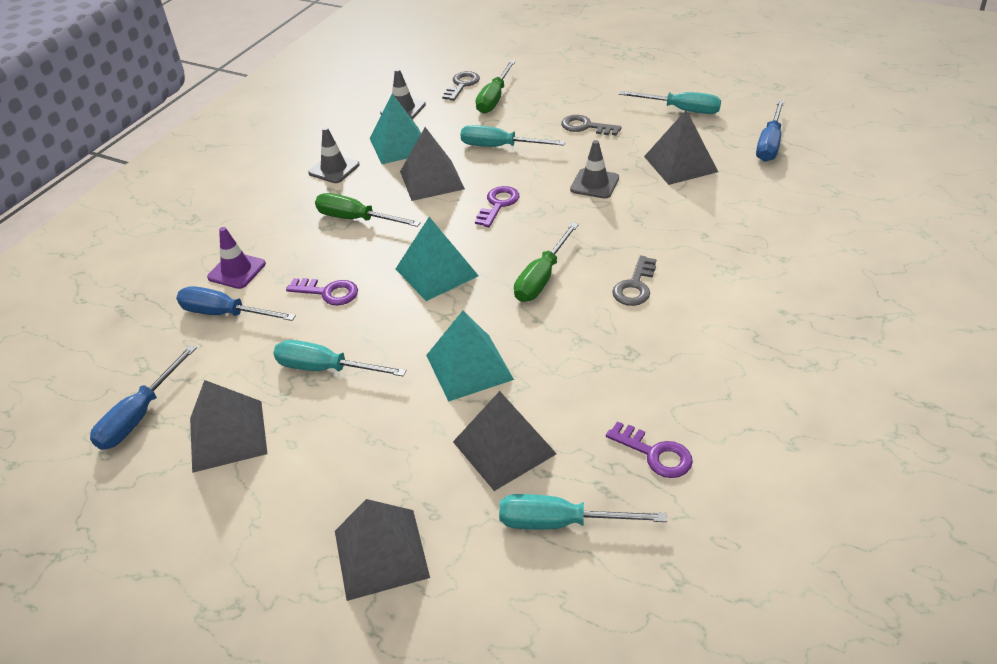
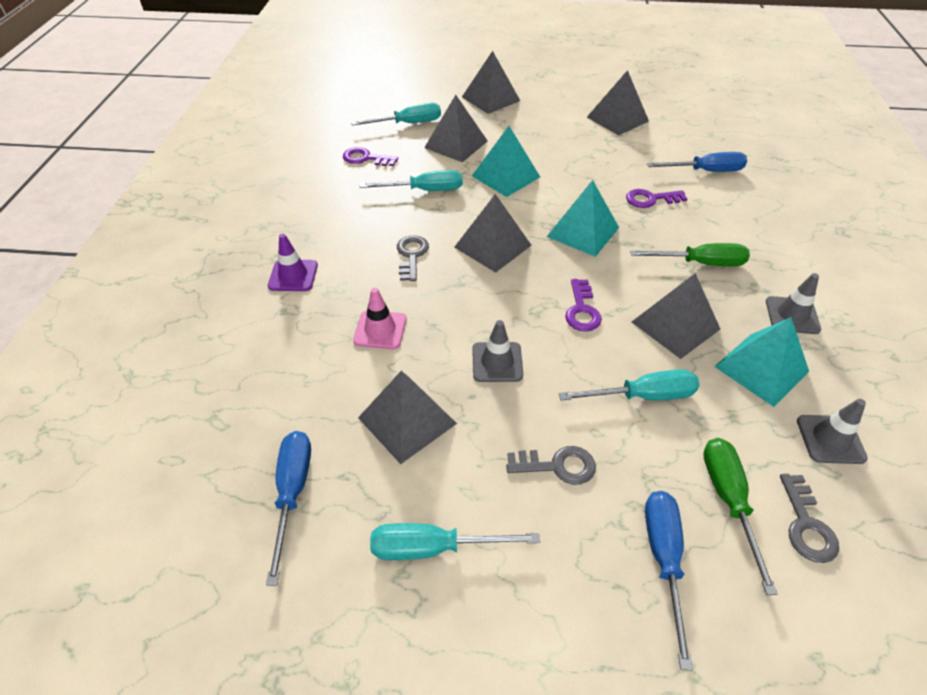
camera: 155 degrees right, 5 degrees up
blue screwdriver [90,345,196,450] -> blue screwdriver moved to [645,491,693,670]
purple traffic cone [207,227,266,289] -> purple traffic cone moved to [268,234,318,291]
turquoise screwdriver [273,340,406,377] -> turquoise screwdriver moved to [360,170,463,191]
green screwdriver [514,222,579,302] -> grey pyramid [454,194,532,273]
none -> pink traffic cone [353,288,407,349]

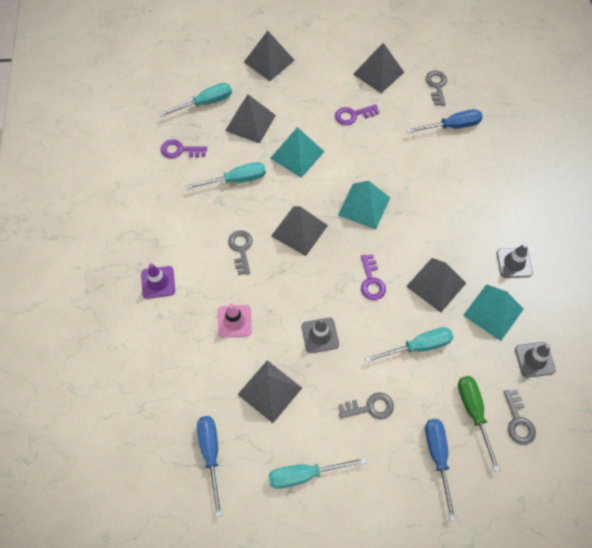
camera: 10 degrees left, 15 degrees up
purple key [626,189,687,208] -> purple key moved to [335,104,379,125]
green screwdriver [630,243,750,266] -> none
none -> grey key [425,71,447,106]

